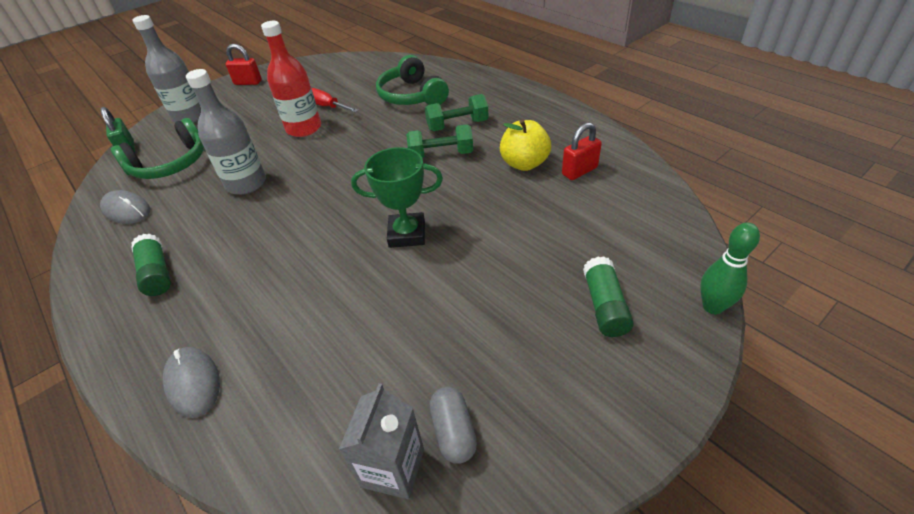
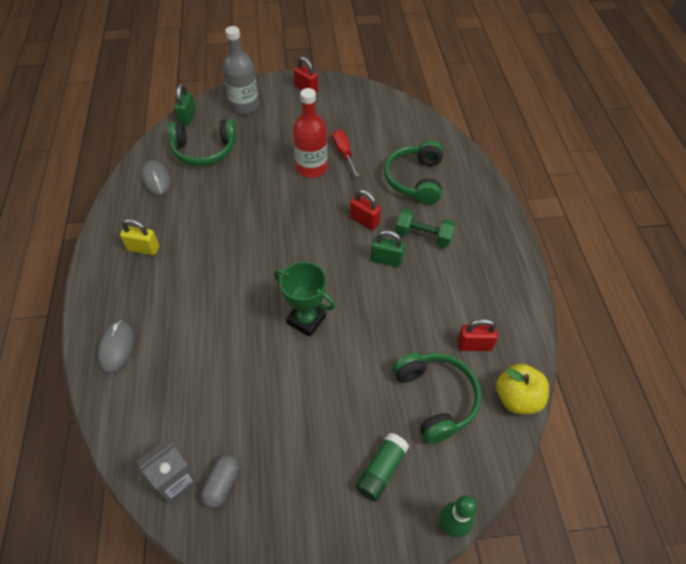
camera: 30 degrees right, 10 degrees up
green glue stick [131,234,171,296] -> yellow padlock [120,219,159,255]
grey bottle [186,69,266,195] -> none
green dumbbell [406,124,473,158] -> green padlock [371,230,405,267]
yellow apple [500,119,551,171] -> yellow apple moved to [496,364,549,414]
none -> red padlock [350,190,381,230]
none -> green headphones [392,353,482,444]

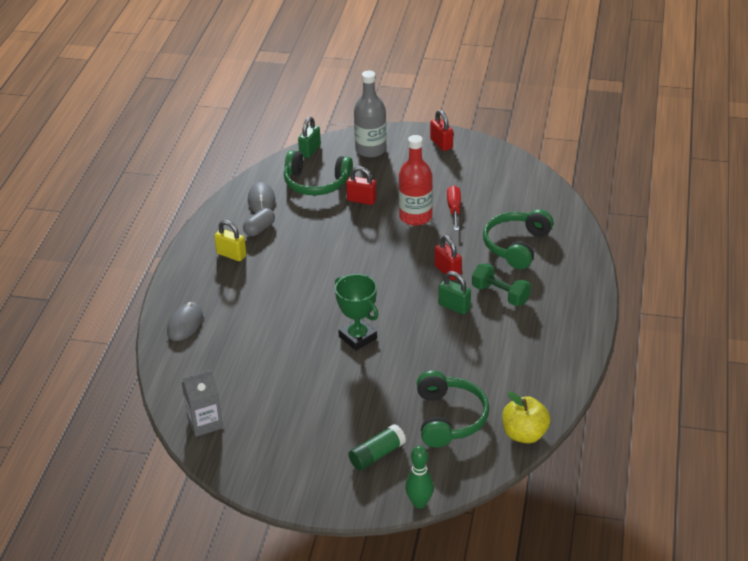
camera: 20 degrees right, 15 degrees down
grey capsule [201,455,239,509] -> grey capsule moved to [243,208,275,236]
red padlock [457,319,498,351] -> red padlock moved to [346,166,377,205]

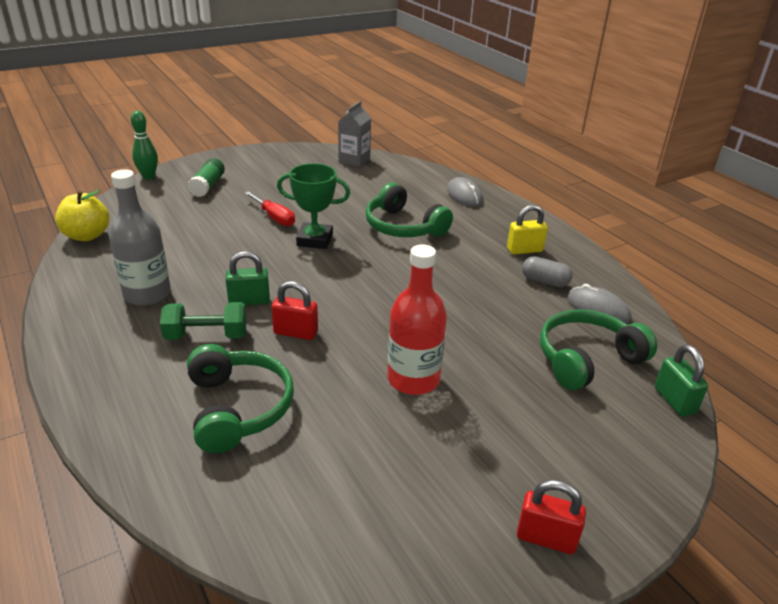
camera: 135 degrees right, 5 degrees down
grey capsule [243,208,275,236] -> grey capsule turned 60 degrees counterclockwise [522,256,573,287]
red padlock [346,166,377,205] -> none
grey bottle [354,71,386,158] -> grey bottle moved to [109,169,171,306]
green headphones [417,370,489,448] -> green headphones moved to [365,182,453,237]
red screwdriver [447,185,461,231] -> red screwdriver moved to [245,191,295,226]

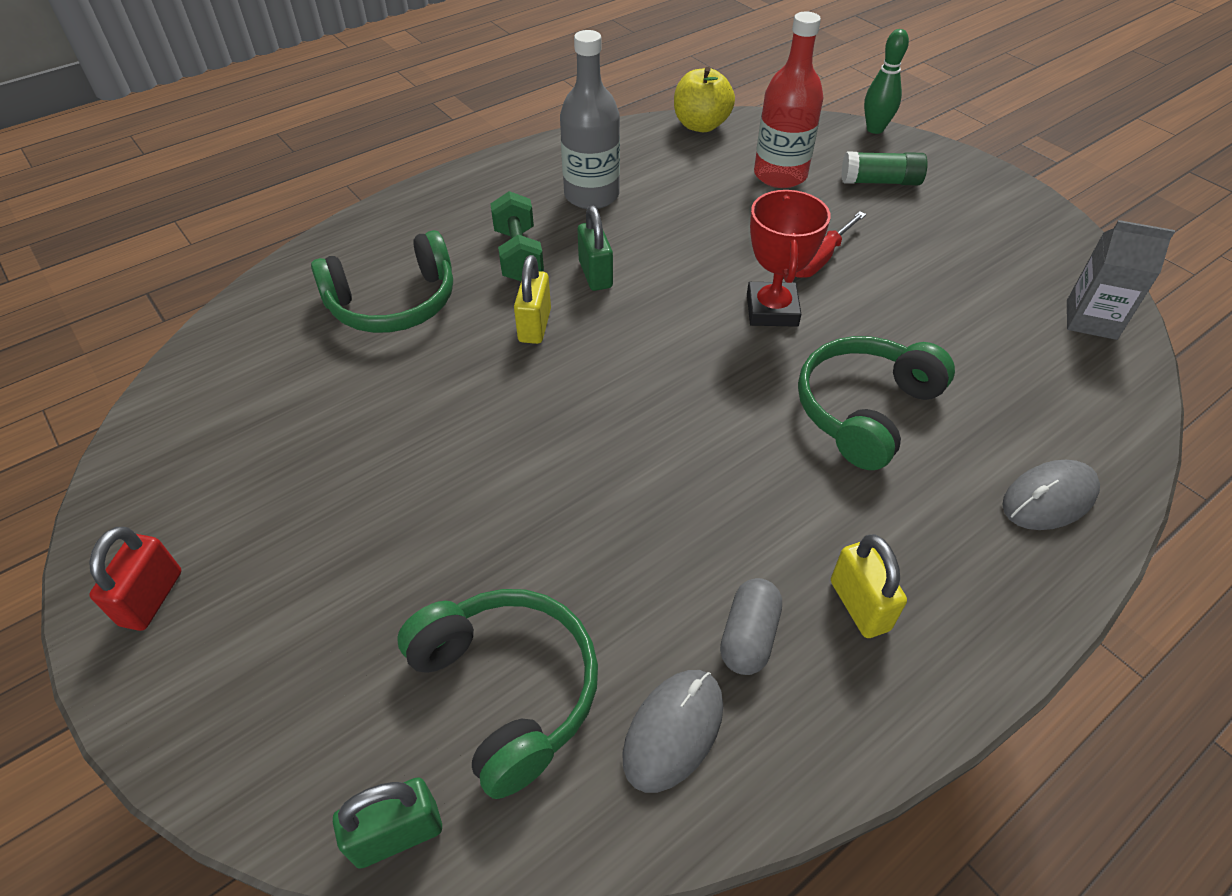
camera: 85 degrees right, 15 degrees up
red padlock [272,281,318,340] -> yellow padlock [514,255,551,344]
green trophy [277,163,350,249] -> red trophy [747,190,831,327]
red bottle [387,244,447,395] -> red bottle moved to [754,12,823,188]

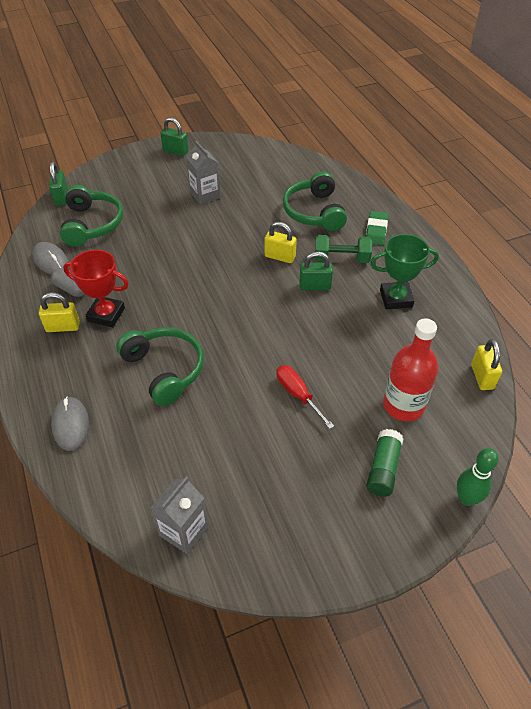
camera: 105 degrees right, 0 degrees up
red padlock [89,527,181,631] -> green padlock [160,117,189,157]
green headphones [397,589,598,799] -> green headphones turned 75 degrees counterclockwise [60,185,123,246]
grey bottle [560,30,620,209] -> green trophy [371,234,439,309]
yellow apple [674,67,735,132] -> yellow padlock [471,339,502,390]
red trophy [747,190,831,327] -> red trophy moved to [63,250,129,327]
none -> grey carton [186,141,221,205]
none -> green eraser [366,211,388,245]

